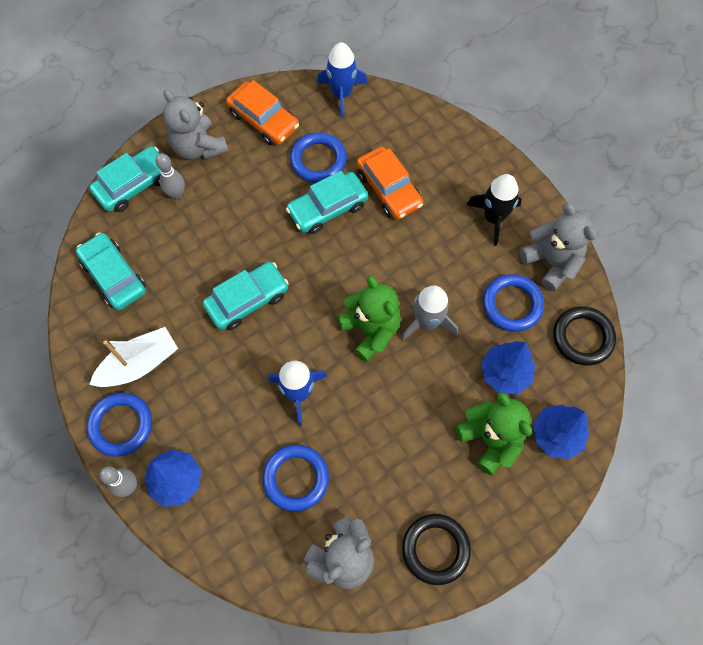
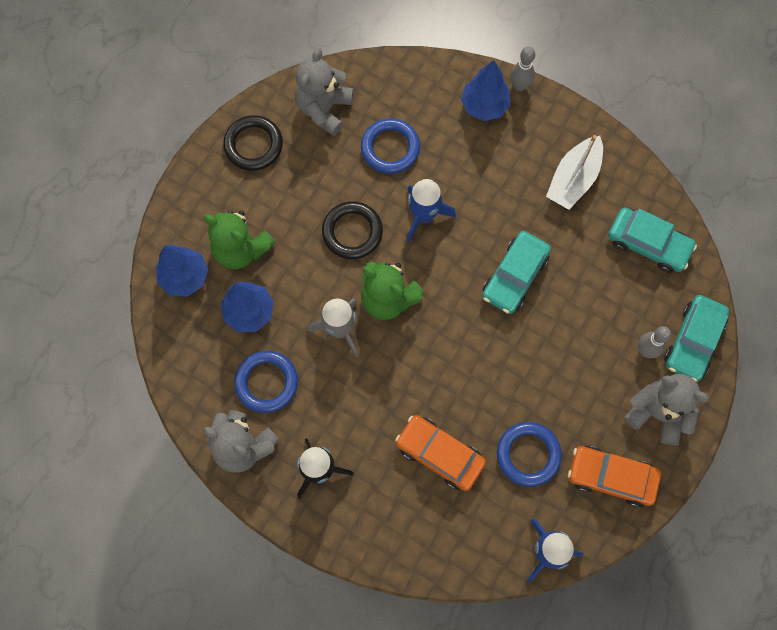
camera: 155 degrees right, 5 degrees up
blue ring [87,393,152,457] -> none
turquoise car [286,171,368,234] -> none
black ring [553,306,616,365] -> black ring moved to [322,201,383,259]

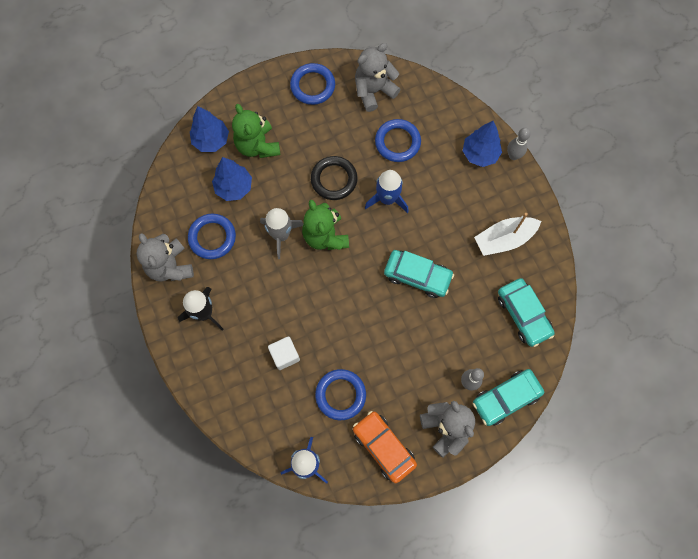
camera: 35 degrees right, 0 degrees up
black ring [223,115,283,171] -> blue ring [290,63,335,105]
orange car [395,415,486,491] -> white cube [268,336,300,370]
turquoise car [482,231,551,314] -> turquoise car turned 135 degrees counterclockwise [384,250,454,298]

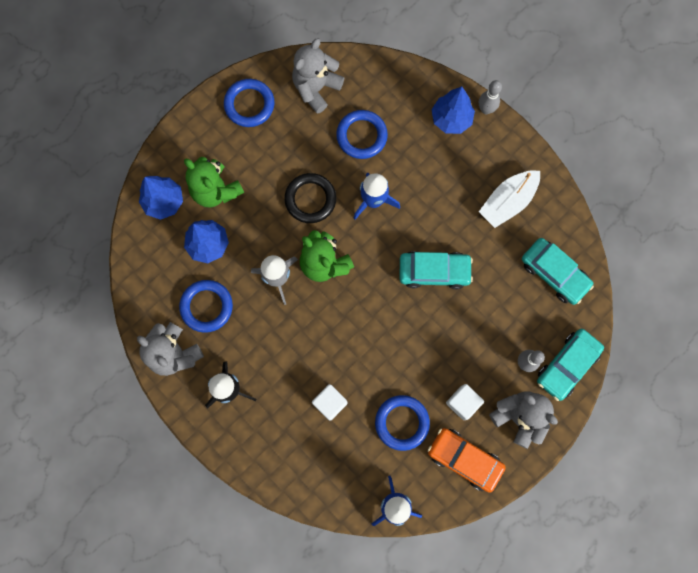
camera: 20 degrees left, 5 degrees up
none -> white cube [446,384,484,420]

